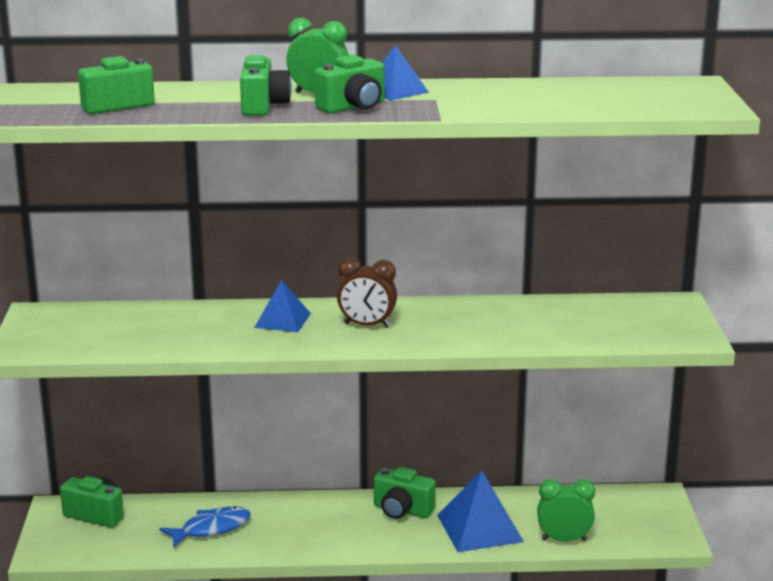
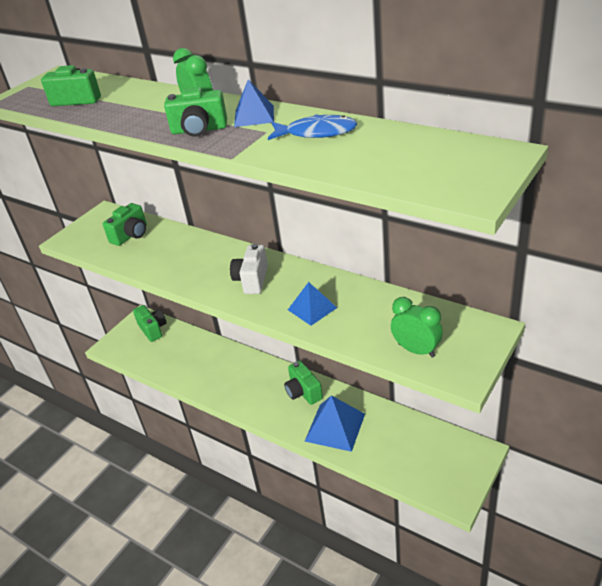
camera: 40 degrees right, 15 degrees up
blue fish [159,506,251,548] -> blue fish moved to [268,114,357,140]
green camera [240,56,292,116] -> green camera moved to [103,203,147,246]
blue pyramid [254,280,311,332] -> blue pyramid moved to [288,282,337,326]
brown clock [337,257,397,328] -> white camera [230,243,268,294]
green clock [537,479,595,541] -> green clock moved to [391,297,443,358]

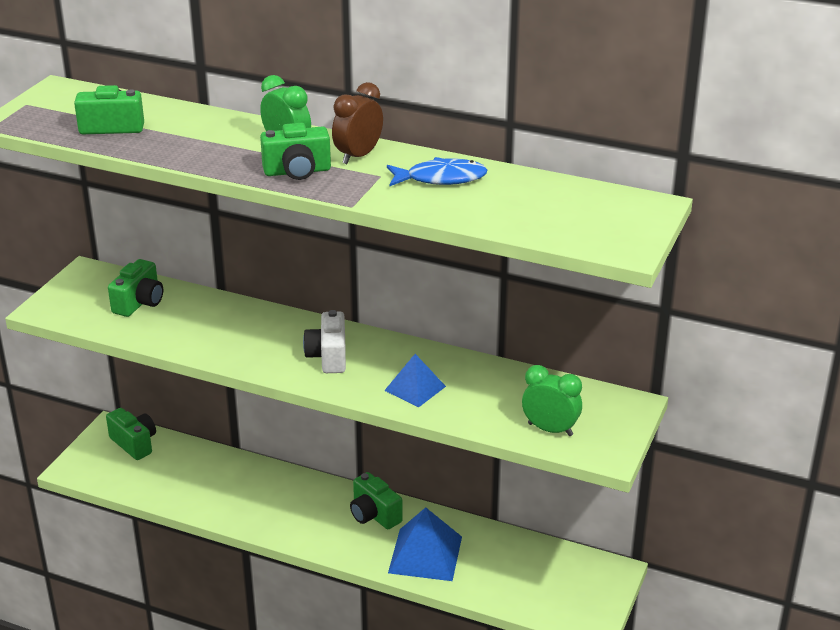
camera: 15 degrees left, 5 degrees down
blue pyramid [234,79,274,127] -> brown clock [332,82,383,164]

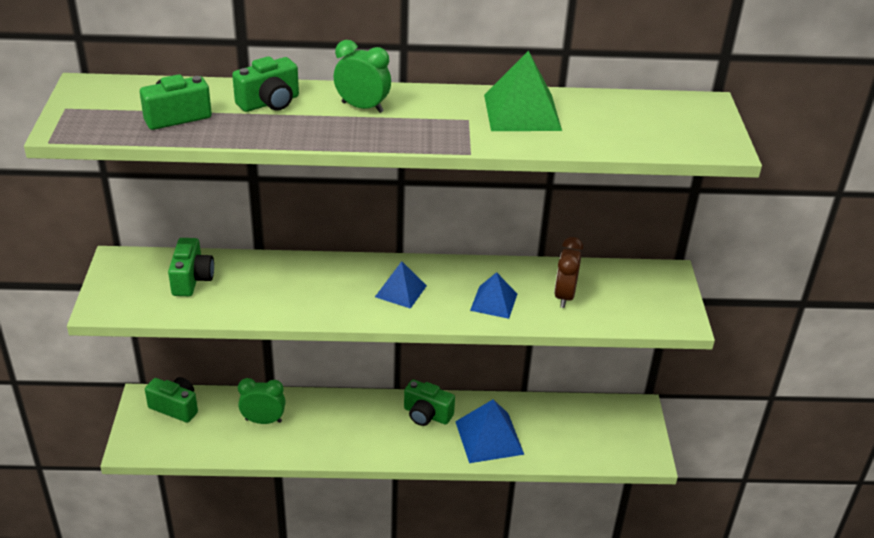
camera: 25 degrees left, 5 degrees up
green camera [260,123,331,180] -> green camera moved to [232,56,299,112]
white camera [303,310,346,373] -> blue pyramid [375,261,427,309]
brown clock [332,82,383,164] -> brown clock moved to [554,237,583,308]
blue fish [387,157,487,186] -> green pyramid [484,51,562,131]
green clock [522,365,582,436] -> green clock moved to [238,378,286,424]

